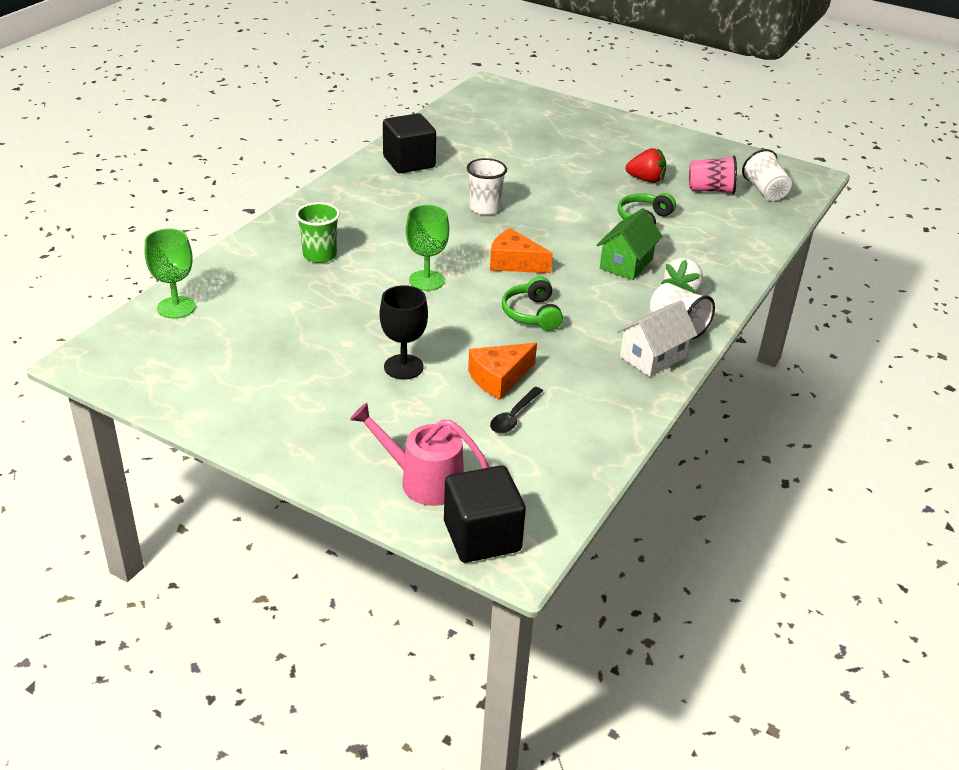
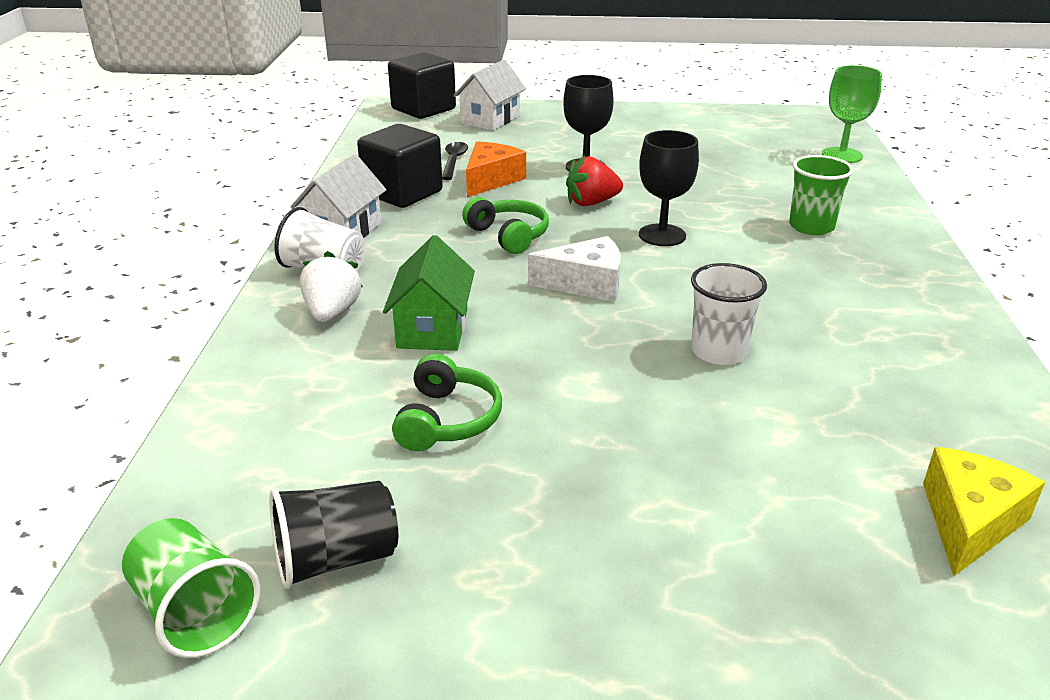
camera: 155 degrees right, 5 degrees down
pink watering can [350,403,489,506] -> white house [453,60,526,131]
black cube [383,113,436,173] -> black cube moved to [357,124,443,208]
green goblet [406,205,449,291] -> black goblet [639,130,699,246]
orange cheese [490,228,553,273] -> white cheese [528,236,621,302]
red strawberry [626,148,666,183] -> red strawberry moved to [566,156,623,206]
pink cup [689,156,737,195] -> black cup [269,481,398,589]
white cup [742,149,792,201] -> green cup [122,518,260,658]
none -> yellow cheese [923,447,1045,576]

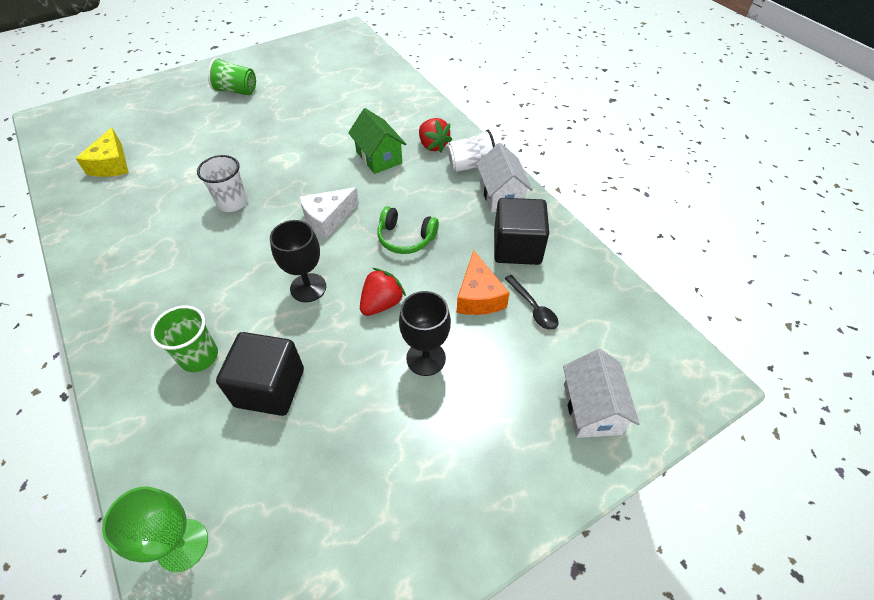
camera: 145 degrees right, 20 degrees up
green cup [122,518,260,658] -> green cup moved to [208,57,256,95]
black cup [269,481,398,589] -> none
white strawberry [300,251,363,322] -> red strawberry [419,118,452,153]
black cube [388,52,456,119] -> black cube moved to [216,332,304,416]
green headphones [392,354,502,451] -> none

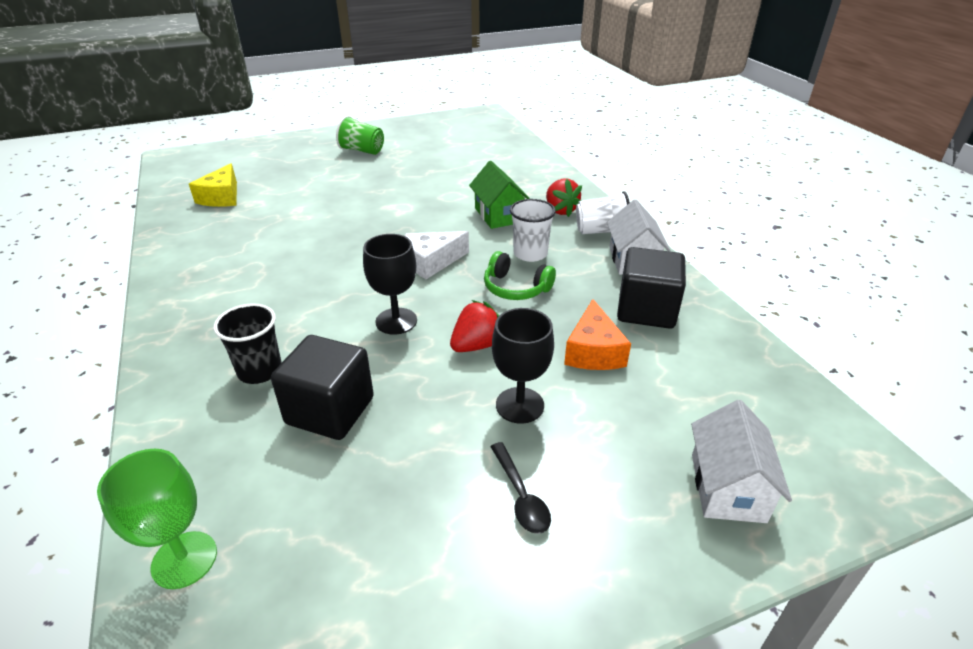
camera: 10 degrees right, 15 degrees down
green cup [150,305,218,372] -> black cup [213,303,282,384]
white cup [197,155,248,212] -> white cup moved to [510,199,556,262]
black spoon [504,275,558,330] -> black spoon moved to [490,442,551,534]

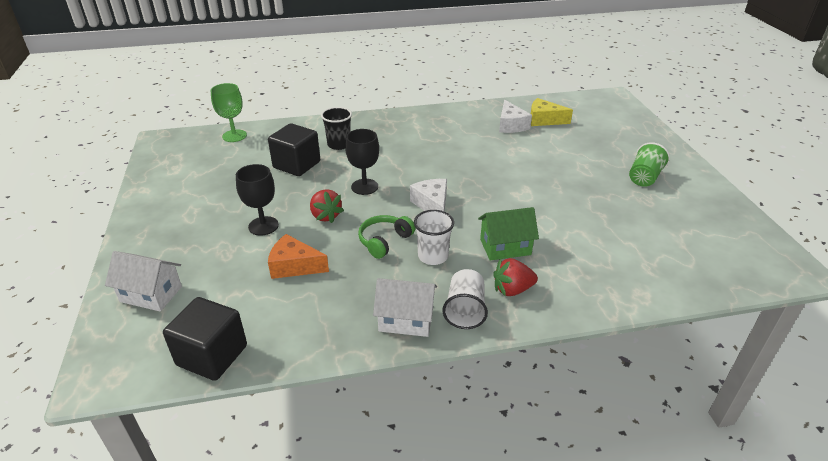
camera: 100 degrees right, 0 degrees up
black spoon [490,442,551,534] -> none
black cube [617,247,686,329] -> black cube moved to [163,297,247,381]
none -> white cheese [499,100,532,133]

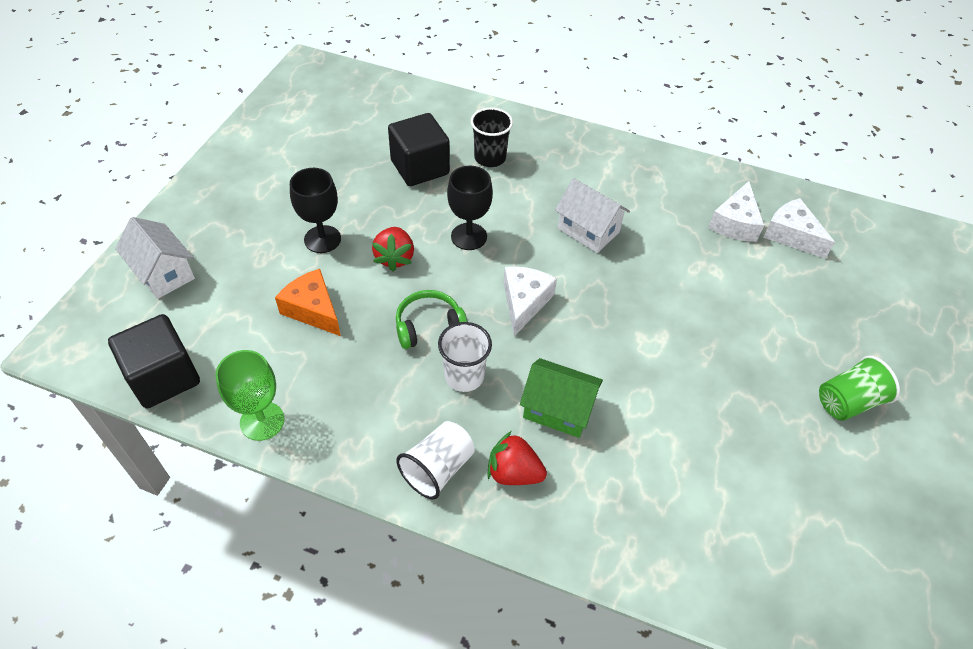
camera: 30 degrees right, 15 degrees up
green goblet [211,83,247,142] -> green goblet moved to [215,350,285,441]
white house [373,278,437,337] -> white house moved to [555,178,630,253]
yellow cheese [531,98,573,126] -> white cheese [763,198,835,258]

